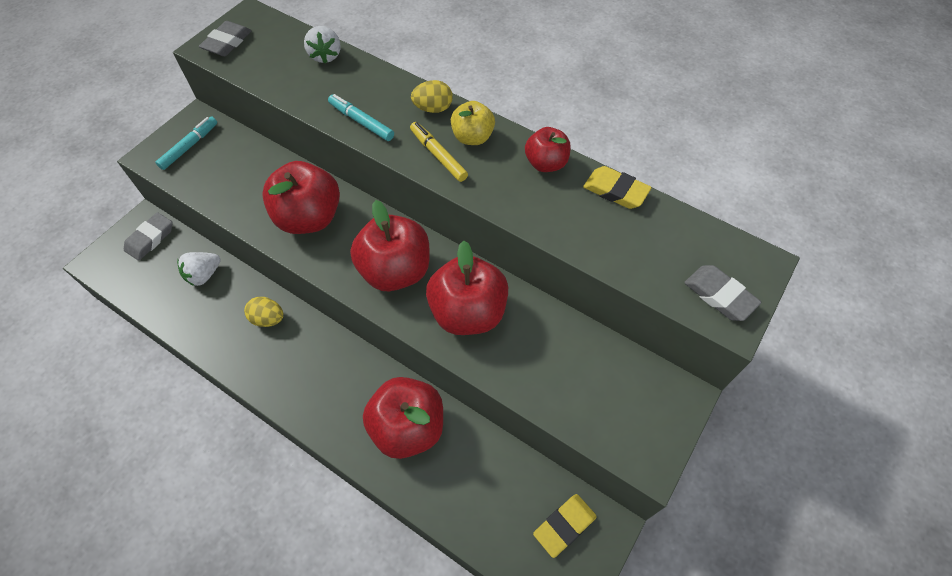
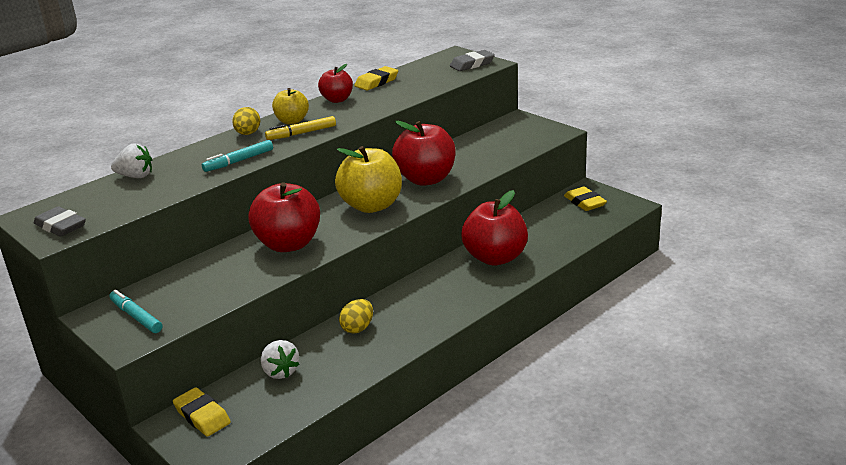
camera: 75 degrees left, 30 degrees down
grey eraser [124,212,173,261] -> yellow eraser [173,387,231,437]
red apple [350,200,430,291] -> yellow apple [335,146,402,213]

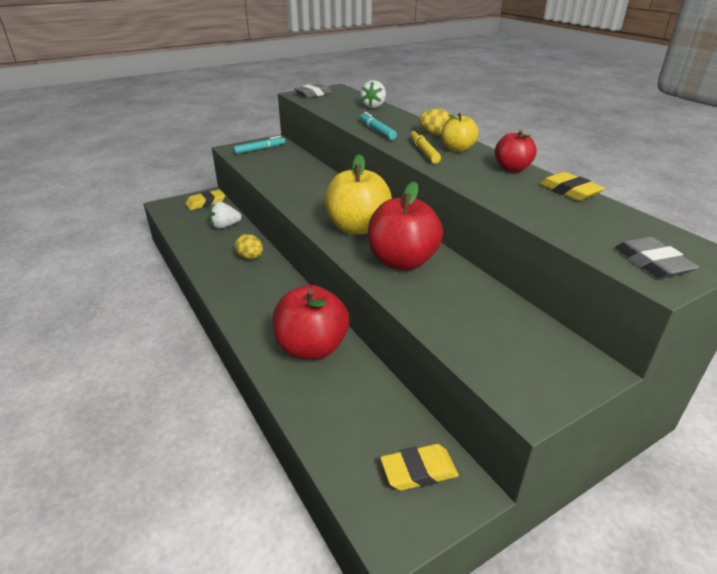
camera: 100 degrees right, 5 degrees up
red apple [248,182,320,252] -> none

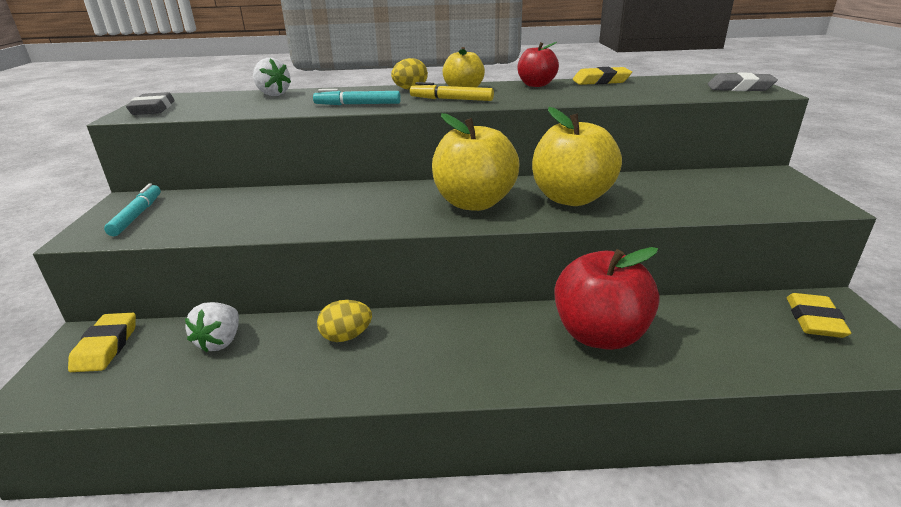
camera: 60 degrees left, 5 degrees down
red apple [368,181,443,271] -> yellow apple [532,107,622,206]

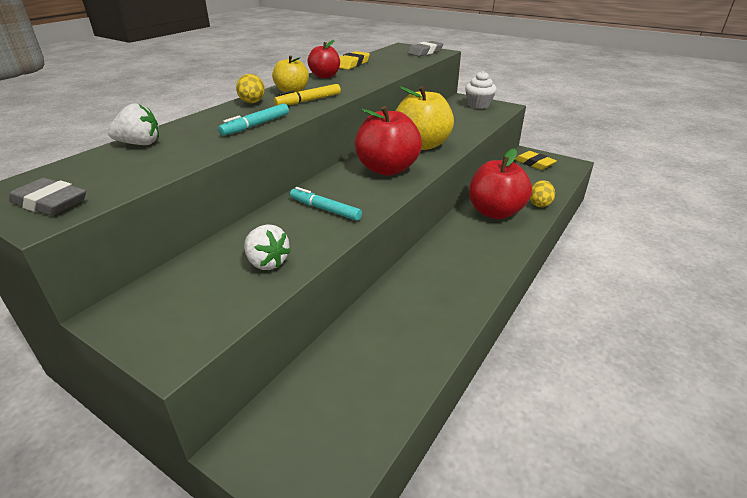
camera: 55 degrees left, 5 degrees up
yellow eraser [68,313,136,372] -> none
turquoise marker [104,183,161,236] -> turquoise marker moved to [290,187,362,221]
white strawberry [185,302,239,352] -> white strawberry moved to [244,224,291,270]
yellow egg [317,300,372,342] -> yellow egg moved to [530,180,555,207]
yellow apple [432,113,520,211] -> red apple [355,106,422,176]
none -> white cupcake [465,71,497,109]

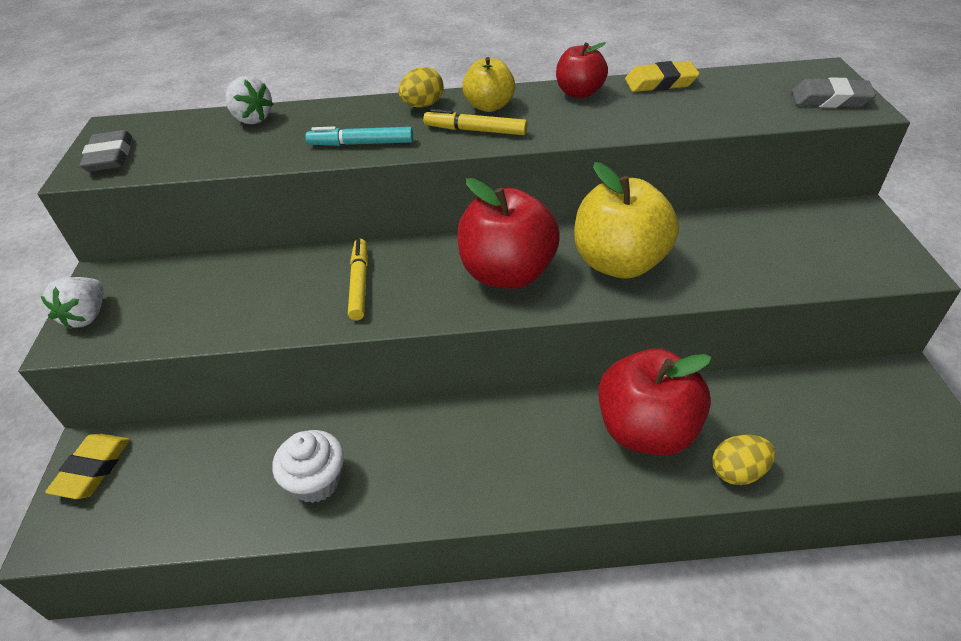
camera: 55 degrees right, 10 degrees up
white strawberry [244,224,291,270] -> white strawberry moved to [41,277,104,329]
turquoise marker [290,187,362,221] -> yellow marker [348,239,368,320]
white cupcake [465,71,497,109] -> white cupcake moved to [272,430,344,503]
yellow eraser [515,151,557,170] -> yellow eraser moved to [45,434,130,499]

